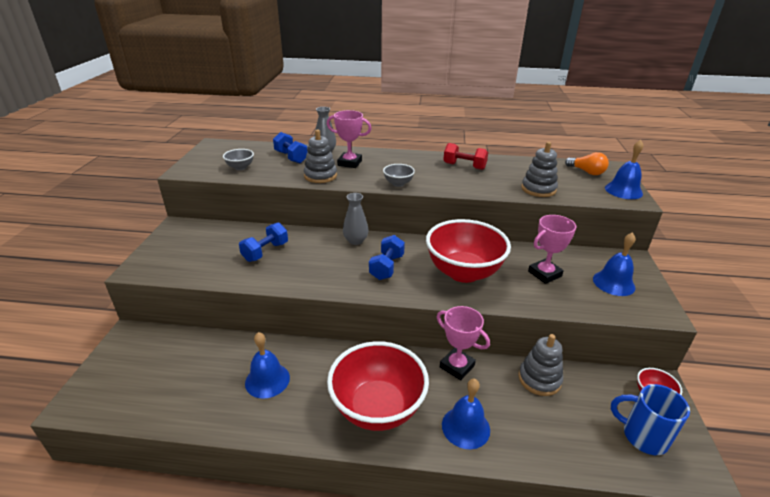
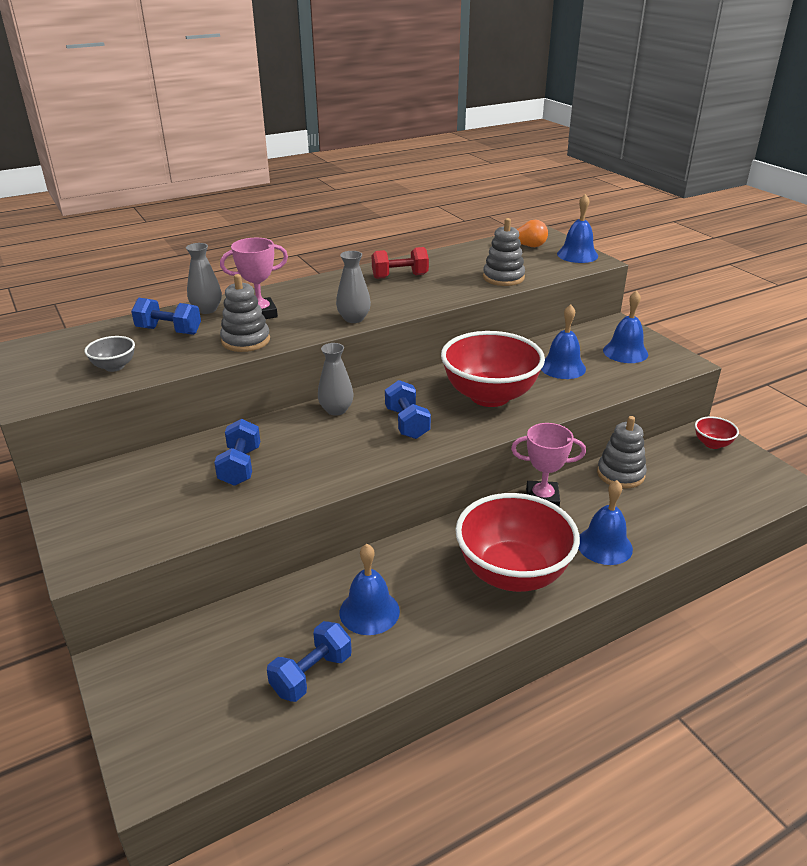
camera: 35 degrees left, 0 degrees up
grey bowl [383,164,415,187] -> grey vase [336,251,371,323]
pink trophy [528,215,576,284] -> blue bell [541,304,586,379]
blue mug [611,384,690,455] -> none
none -> blue dumbbell [267,621,352,702]

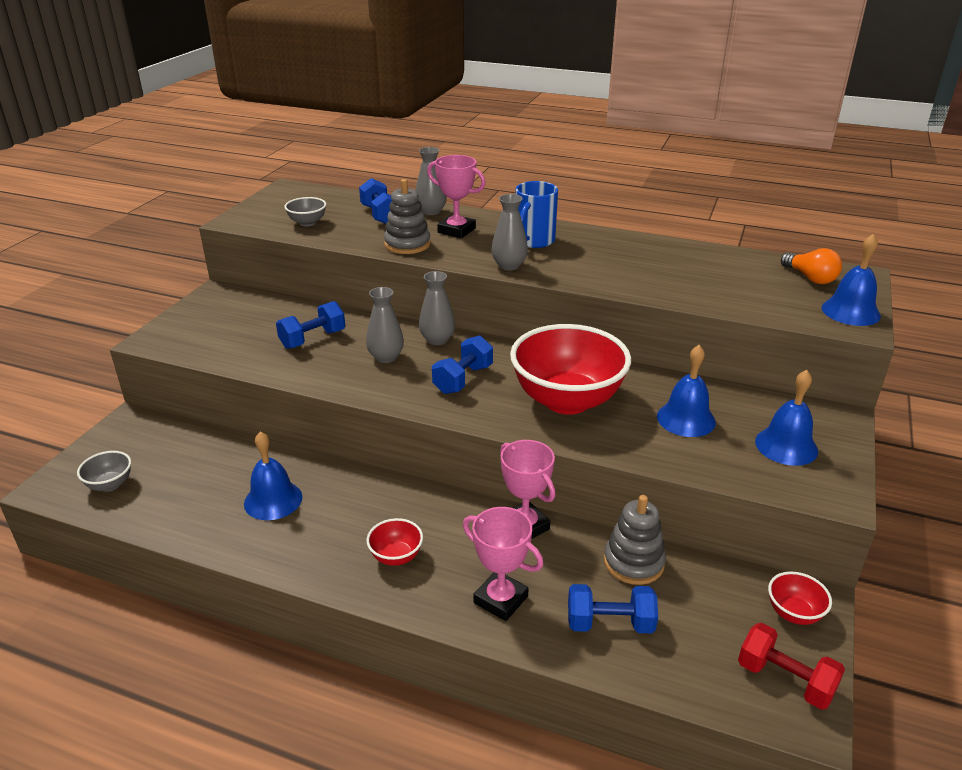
camera: 50 degrees right, 0 degrees up
blue dumbbell [267,621,352,702] -> blue dumbbell moved to [568,584,658,634]
red dumbbell [372,247,429,279] -> red dumbbell moved to [738,623,845,710]
red bowl [455,493,580,592] -> red bowl [367,518,423,566], size x0.43
grey stacking toy [483,218,525,286] -> none
blue bell [578,480,633,565] -> pink trophy [463,507,543,621]
none -> grey bowl [77,451,131,492]
none -> grey vase [366,287,404,363]
none -> blue mug [515,181,558,248]

